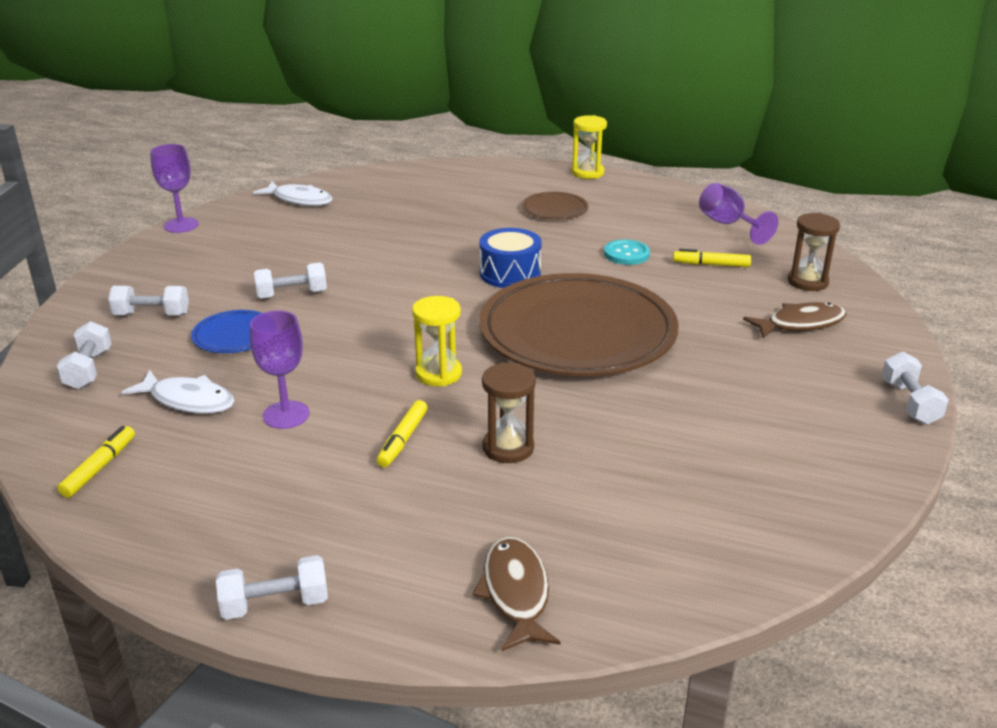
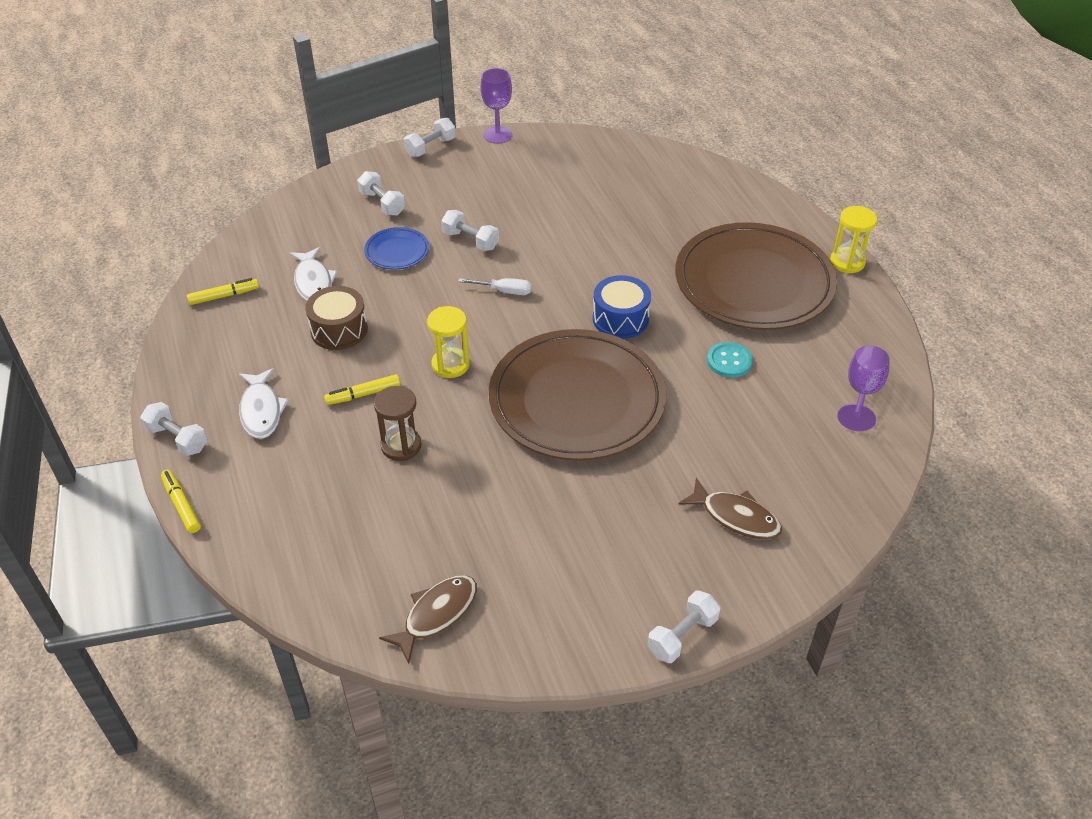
camera: 50 degrees right, 15 degrees up
white dumbbell [57,321,112,389] -> white dumbbell moved to [403,118,456,157]
purple goblet [250,310,309,429] -> brown drum [305,286,368,350]
white fish [253,181,333,206] -> white fish moved to [239,368,289,439]
brown fish [472,537,561,652] -> brown fish moved to [379,575,477,664]
brown plate [522,192,588,220] -> brown plate [675,222,837,330], size x2.40
yellow marker [673,249,751,267] -> yellow marker moved to [161,470,201,533]
brown hourglass [788,213,840,291] -> none
none -> white screwdriver [458,278,532,295]

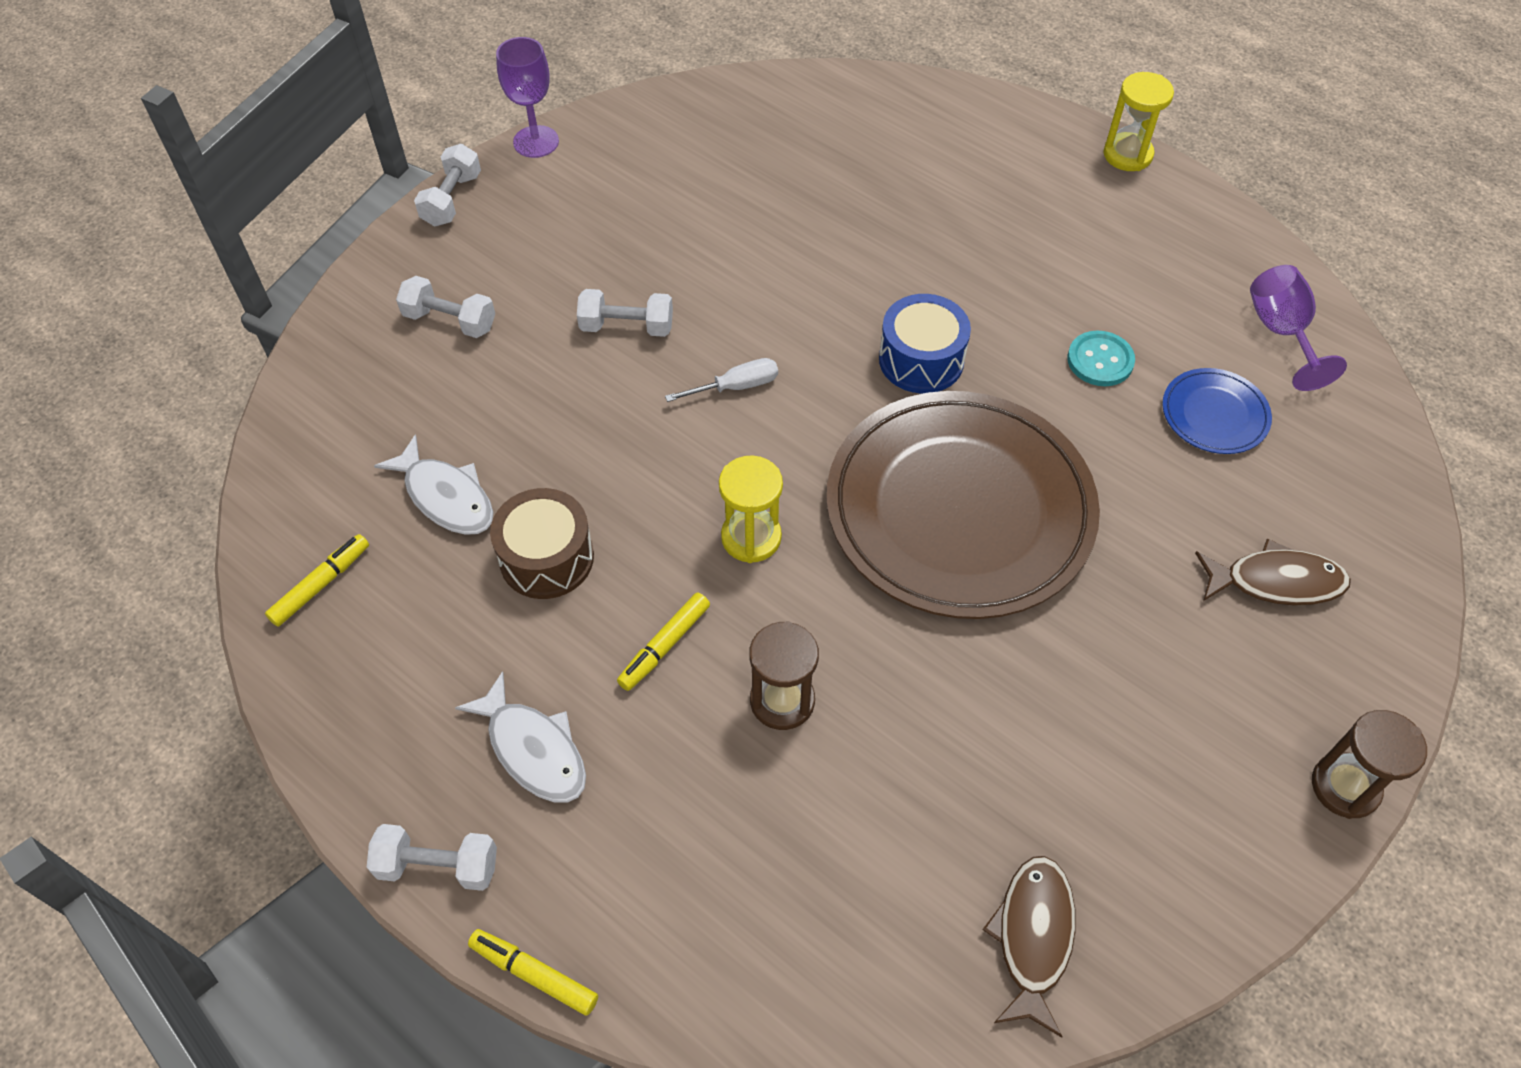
camera: 30 degrees left, 10 degrees up
blue plate [364,227,429,269] -> blue plate moved to [1162,368,1272,454]
white dumbbell [647,591,720,663] -> brown hourglass [1312,710,1427,819]
brown plate [675,222,837,330] -> none

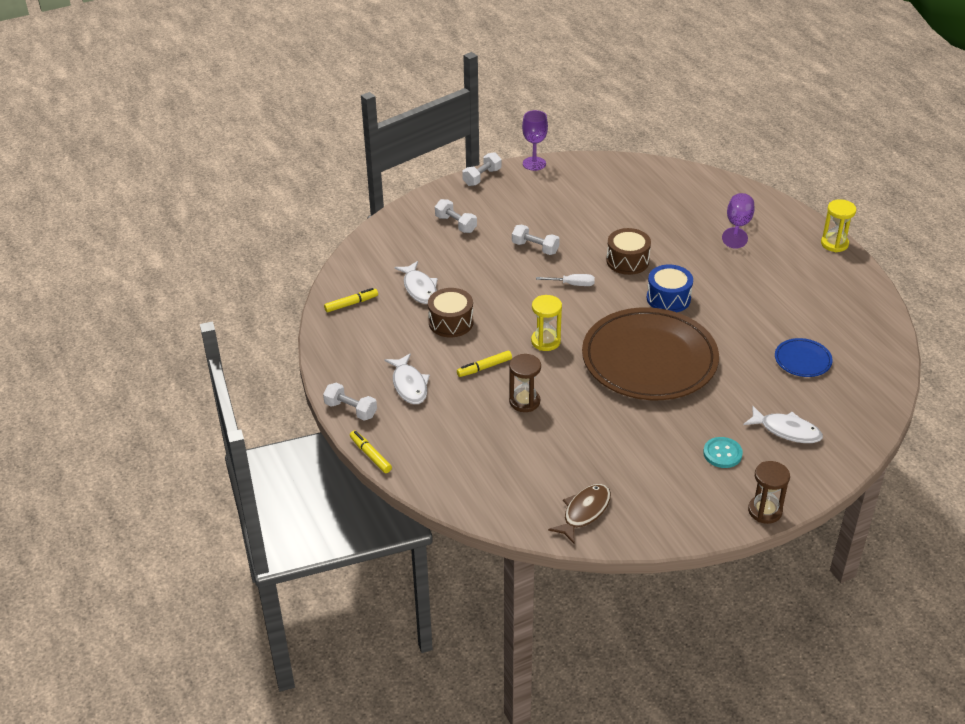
camera: 25 degrees right, 15 degrees down
turquoise button [1067,331,1135,386] -> turquoise button moved to [703,437,743,468]
brown fish [1195,539,1351,606] -> white fish [743,406,823,443]
purple goblet [1250,265,1347,391] -> purple goblet moved to [722,193,754,249]
none -> brown drum [606,228,651,275]

